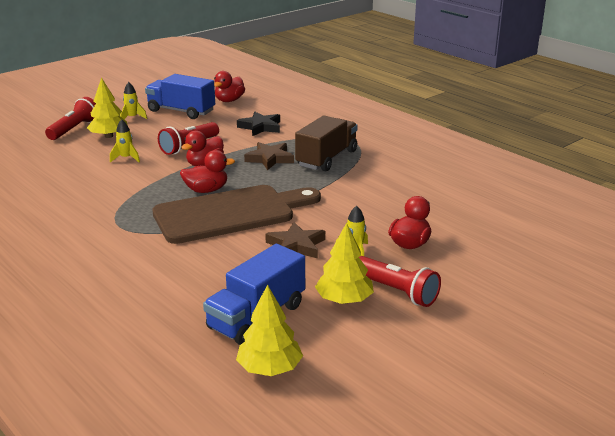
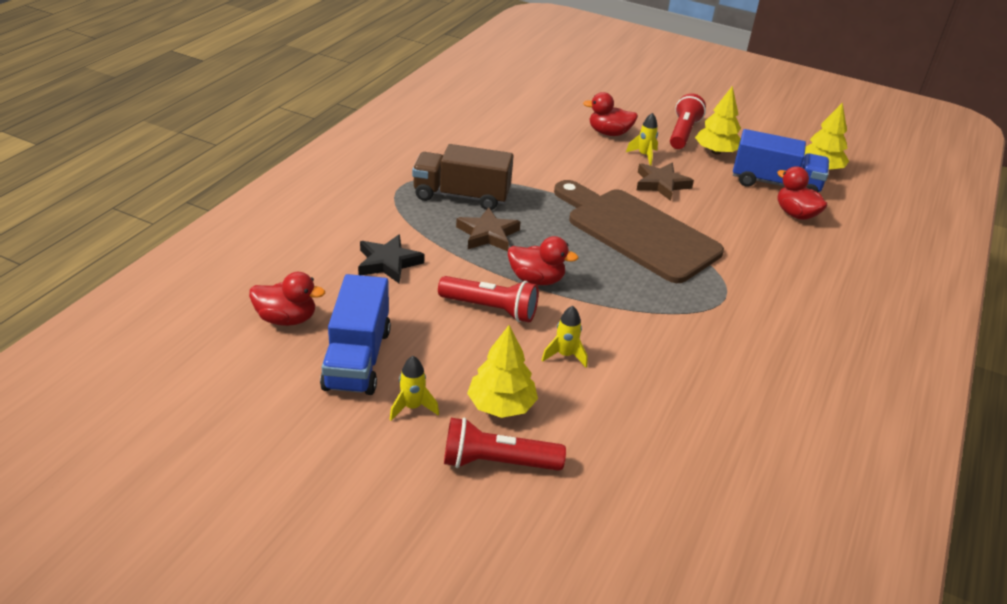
camera: 115 degrees left, 10 degrees up
red duck [180,150,235,193] -> red duck moved to [777,166,828,220]

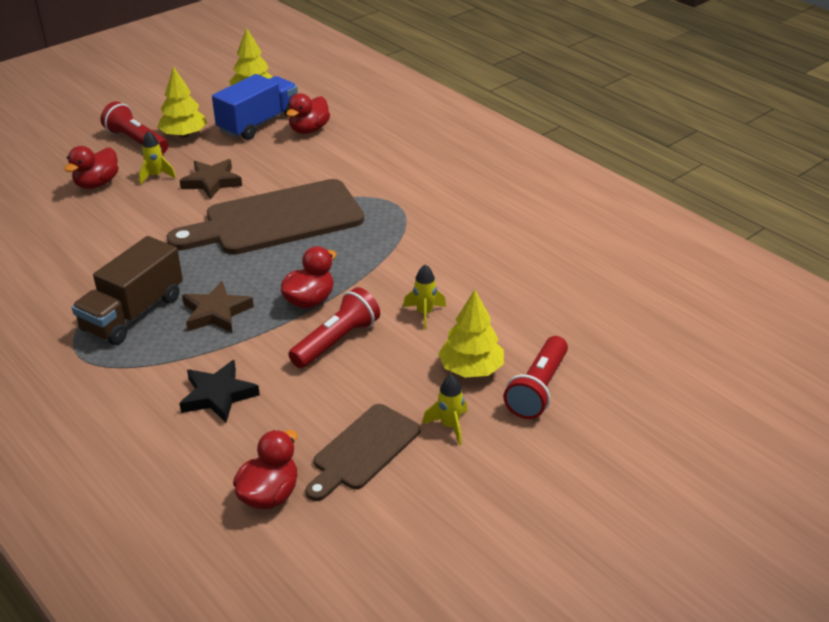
camera: 65 degrees left, 0 degrees up
blue truck [320,274,391,395] -> brown cutting board [305,404,420,501]
red duck [777,166,828,220] -> red duck turned 45 degrees counterclockwise [286,93,330,134]

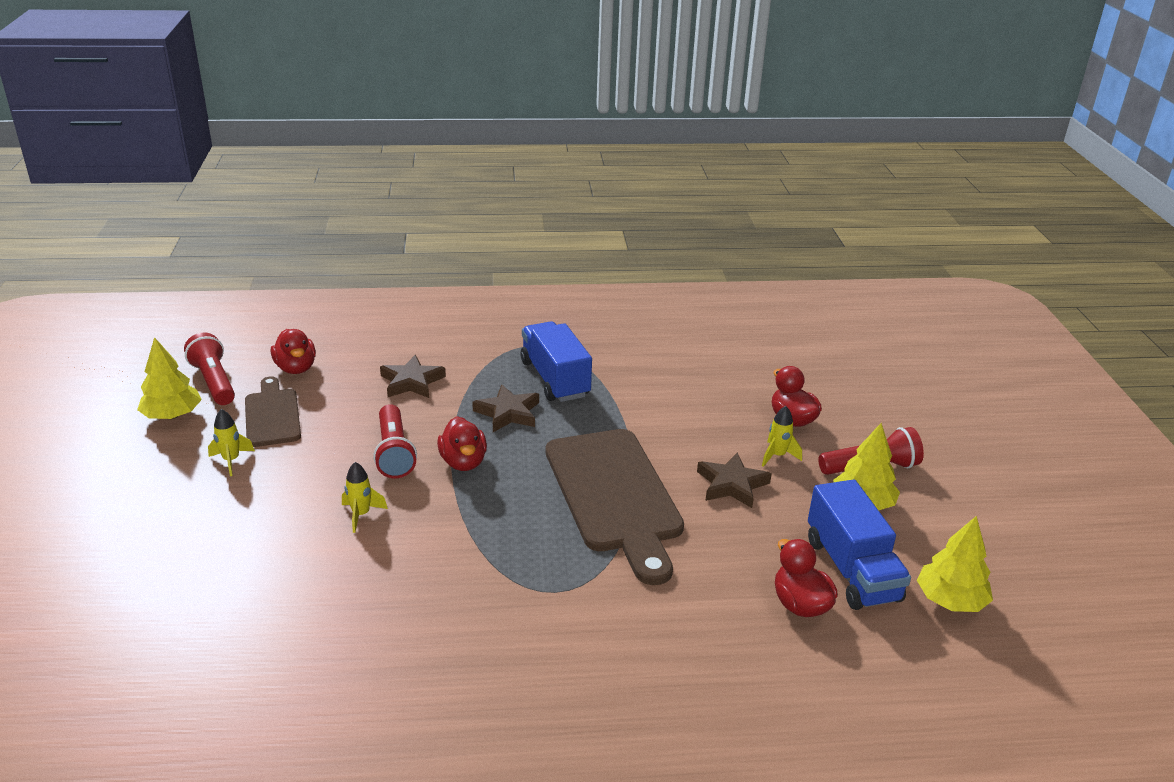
camera: 125 degrees right, 5 degrees down
brown truck [72,236,183,345] -> blue truck [521,321,592,402]
brown cutting board [167,179,364,255] -> brown cutting board turned 150 degrees clockwise [546,429,684,585]
black star [179,360,260,423] -> brown star [380,355,446,398]
yellow tree [438,290,504,378] -> yellow tree moved to [137,337,202,419]
red flashlight [504,336,568,419] -> red flashlight moved to [184,332,235,405]

